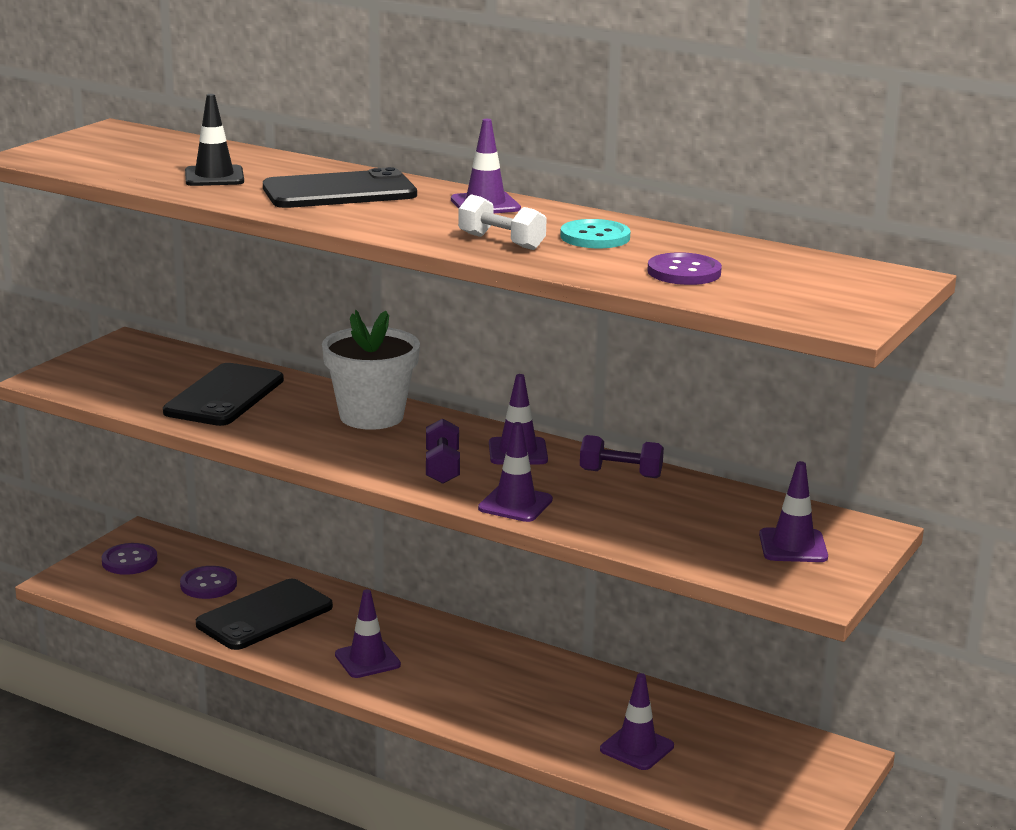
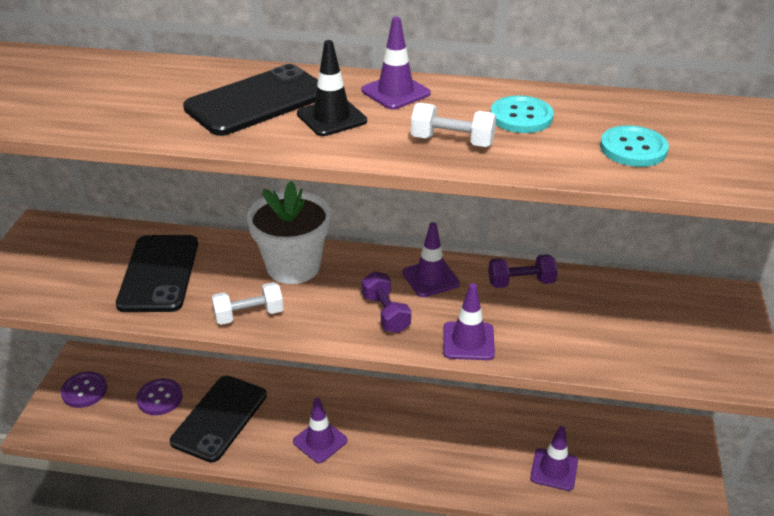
camera: 20 degrees left, 15 degrees up
black traffic cone [185,94,244,186] -> black traffic cone moved to [297,40,367,136]
purple button [647,252,722,285] -> turquoise button [600,125,669,167]
purple traffic cone [759,461,828,562] -> none
none -> white dumbbell [211,282,284,325]

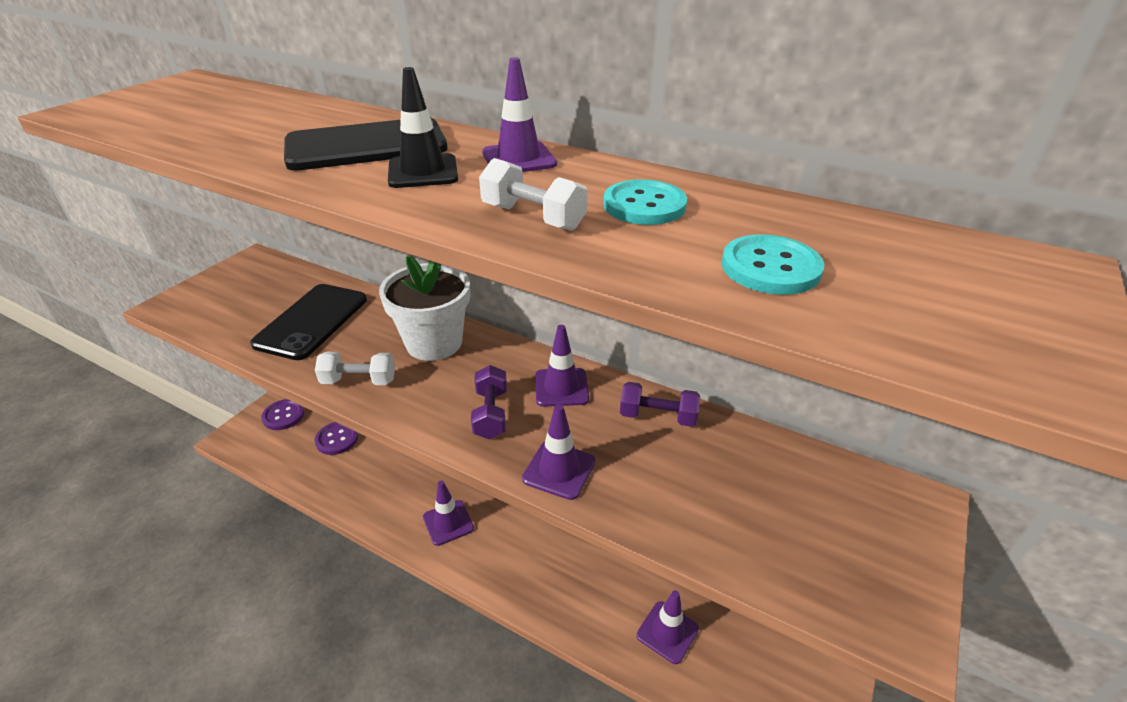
camera: 20 degrees right, 0 degrees up
black phone [170,376,267,463] -> none

